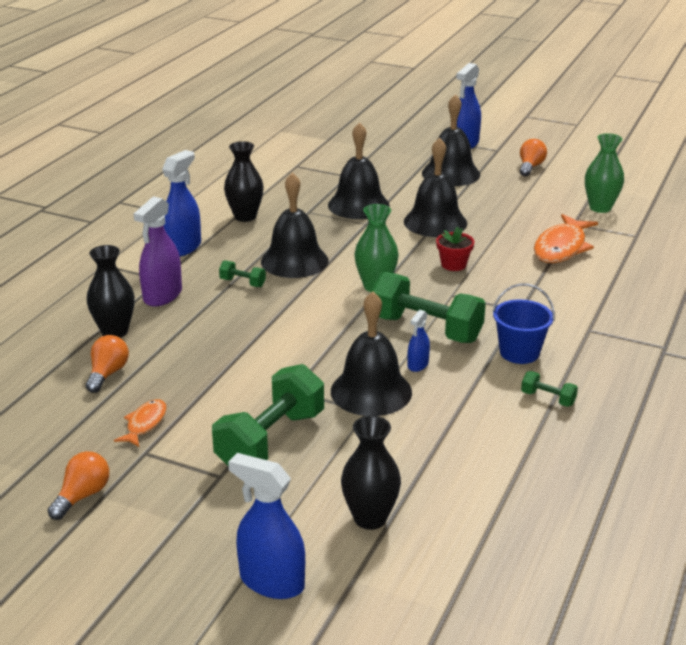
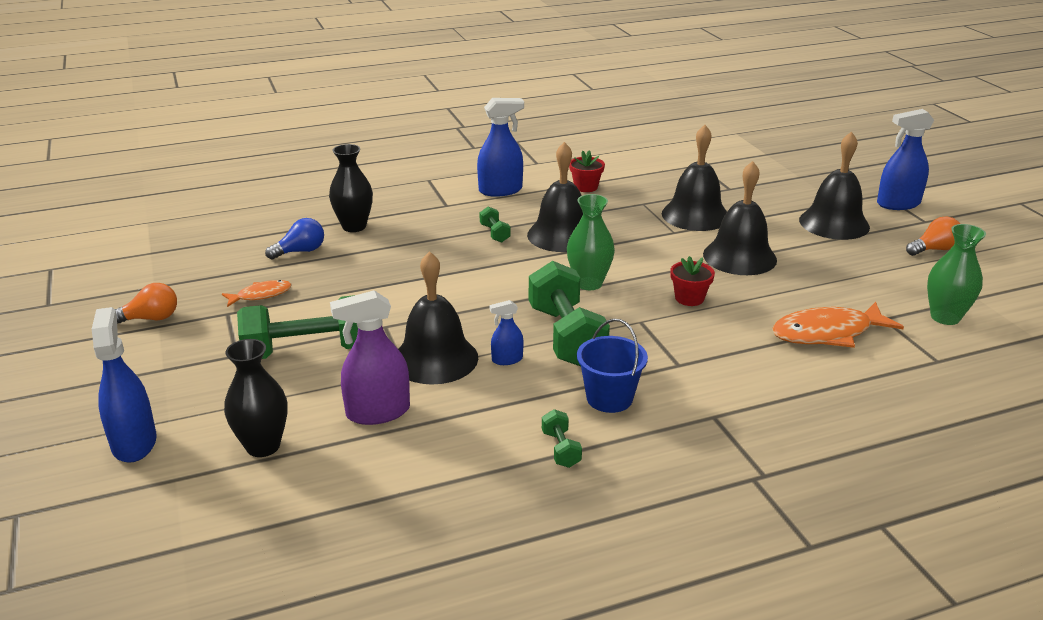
camera: 45 degrees right, 0 degrees up
orange light bulb [86,335,129,393] -> blue light bulb [265,218,324,260]
purple spray bottle [133,196,182,307] -> purple spray bottle moved to [330,290,410,425]
black vase [224,141,264,222] -> red flower pot [569,150,605,192]

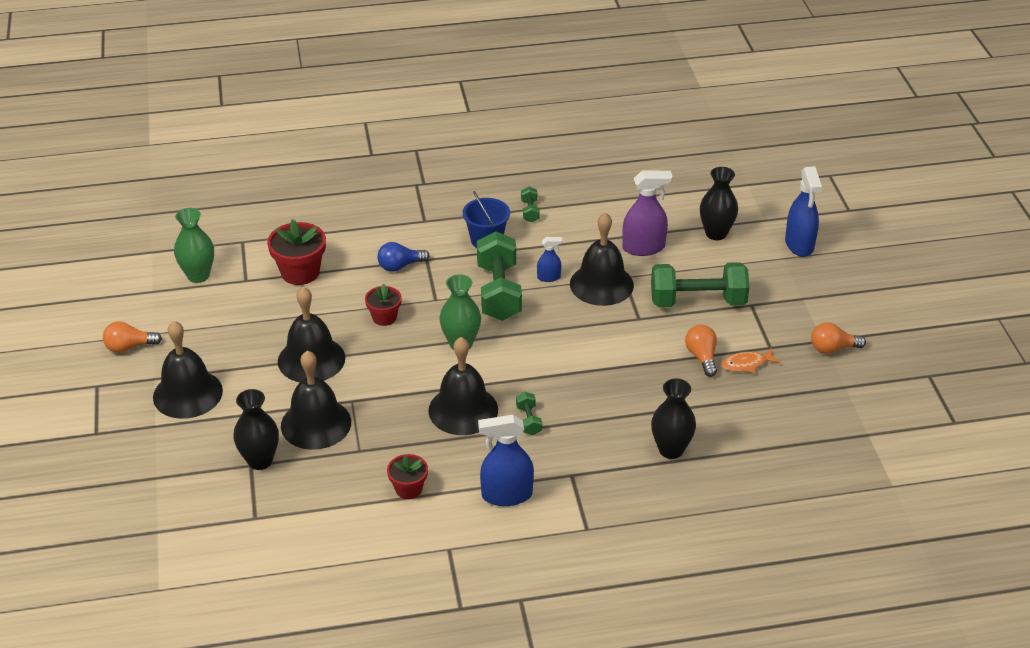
camera: 170 degrees left, 10 degrees up
blue light bulb [265,218,324,260] -> blue light bulb moved to [377,242,430,272]
orange fish [772,302,904,348] -> red flower pot [267,220,326,285]
blue spray bottle [877,109,934,210] -> none
none -> black vase [233,389,279,470]
none -> orange light bulb [685,325,717,377]

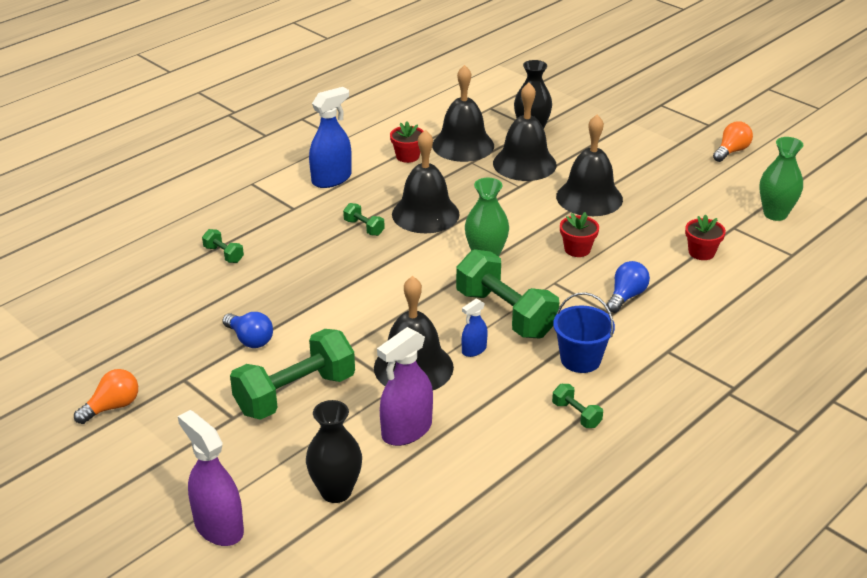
camera: 145 degrees right, 5 degrees down
black bell [153,321,223,419] -> black bell moved to [432,65,494,162]
red flower pot [267,220,326,285] -> red flower pot [685,214,726,260], size x0.61
black vase [651,378,696,459] -> green dumbbell [202,229,244,263]
orange light bulb [685,325,717,377] -> blue light bulb [222,312,273,348]
orange fish [721,348,780,373] -> none
blue spray bottle [785,166,822,257] -> purple spray bottle [178,410,244,546]

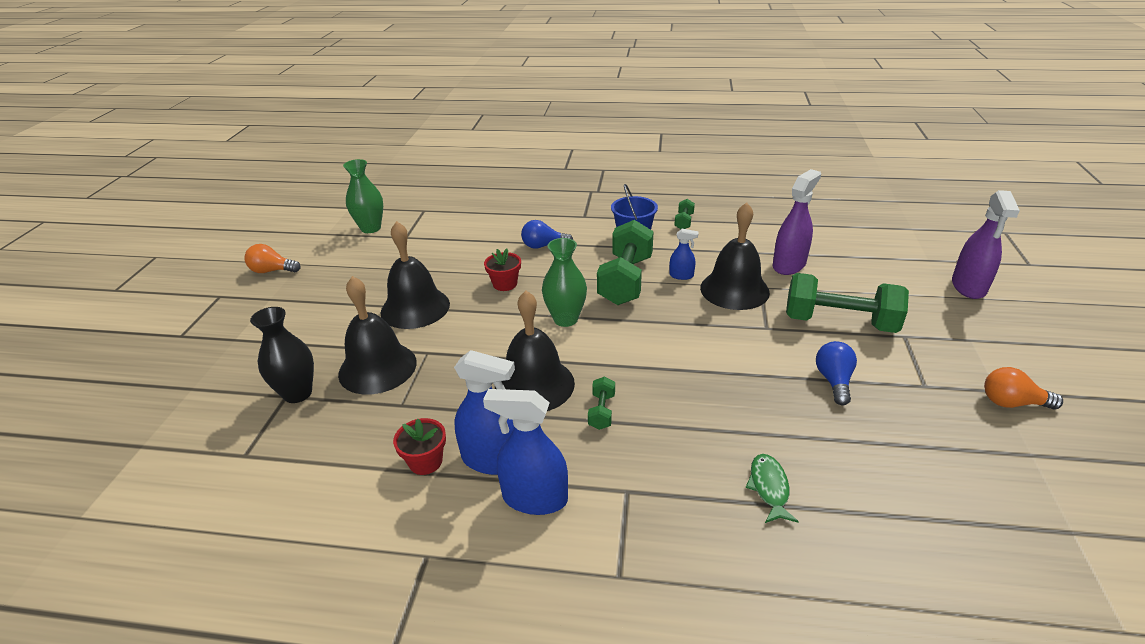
camera: 125 degrees left, 0 degrees up
green dumbbell [202,229,244,263] -> green fish [746,454,799,523]
black vase [306,400,362,503] -> none
purple spray bottle [377,327,433,446] -> purple spray bottle turned 60 degrees counterclockwise [772,169,821,275]
black bell [432,65,494,162] -> none
red flower pot [685,214,726,260] -> none
none -> blue spray bottle [454,350,515,475]

